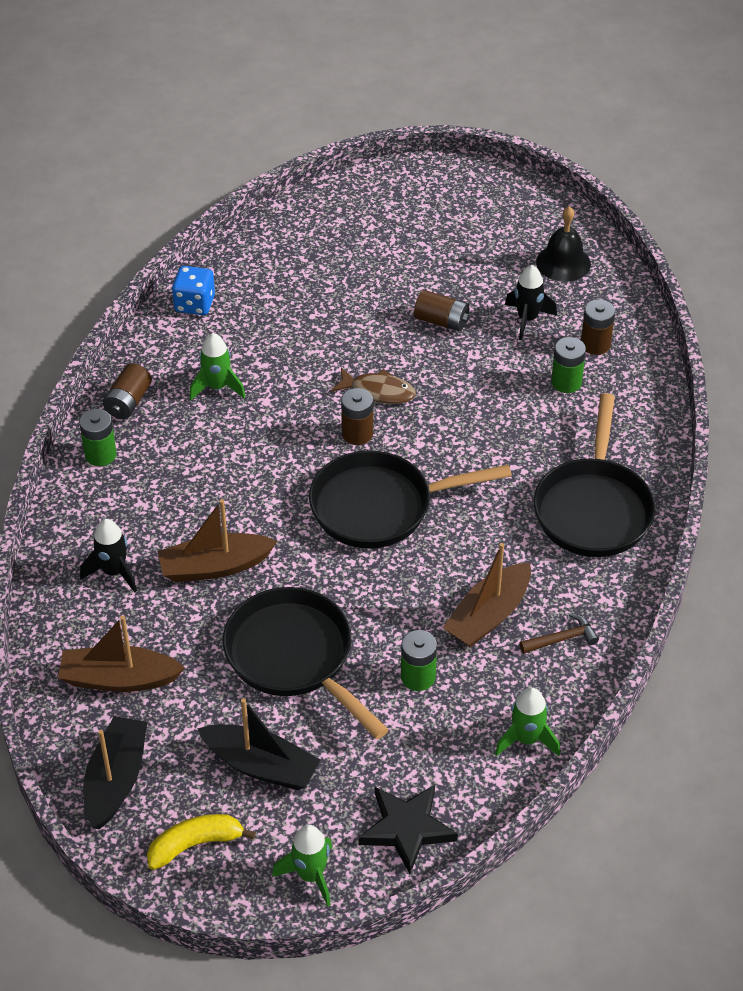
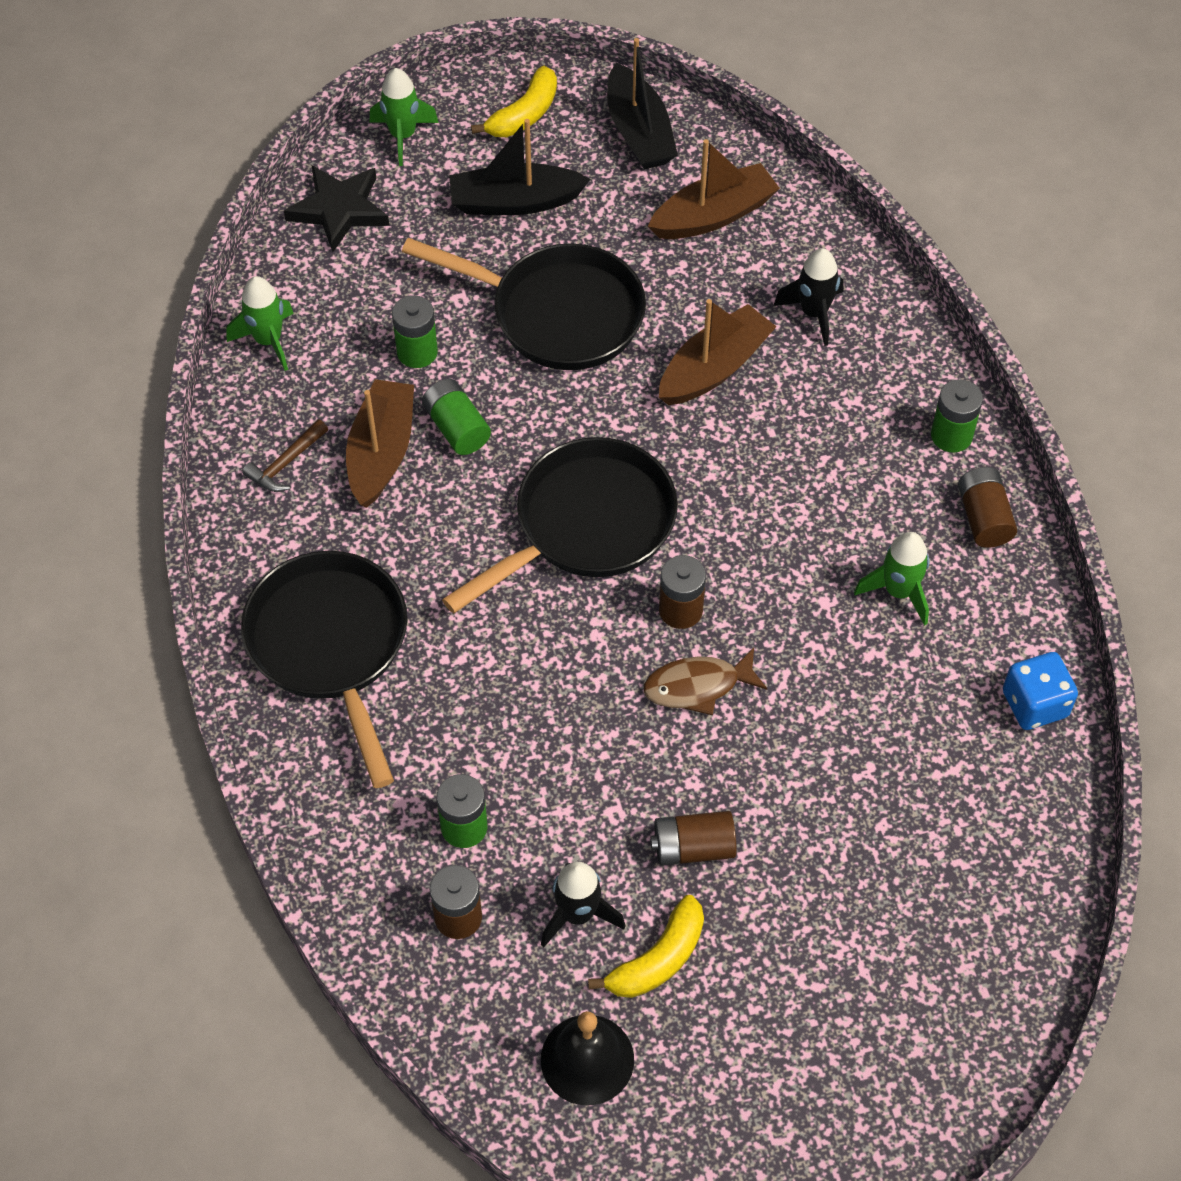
camera: 150 degrees right, 10 degrees up
none -> green battery [422,379,491,455]
none -> yellow banana [588,895,704,998]

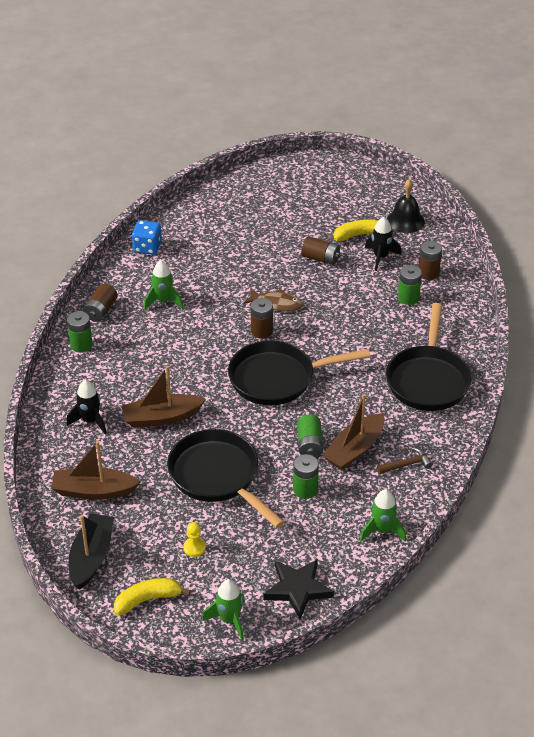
camera: 150 degrees left, 15 degrees down
black boat [449,119,590,215] -> yellow pawn [183,522,206,557]

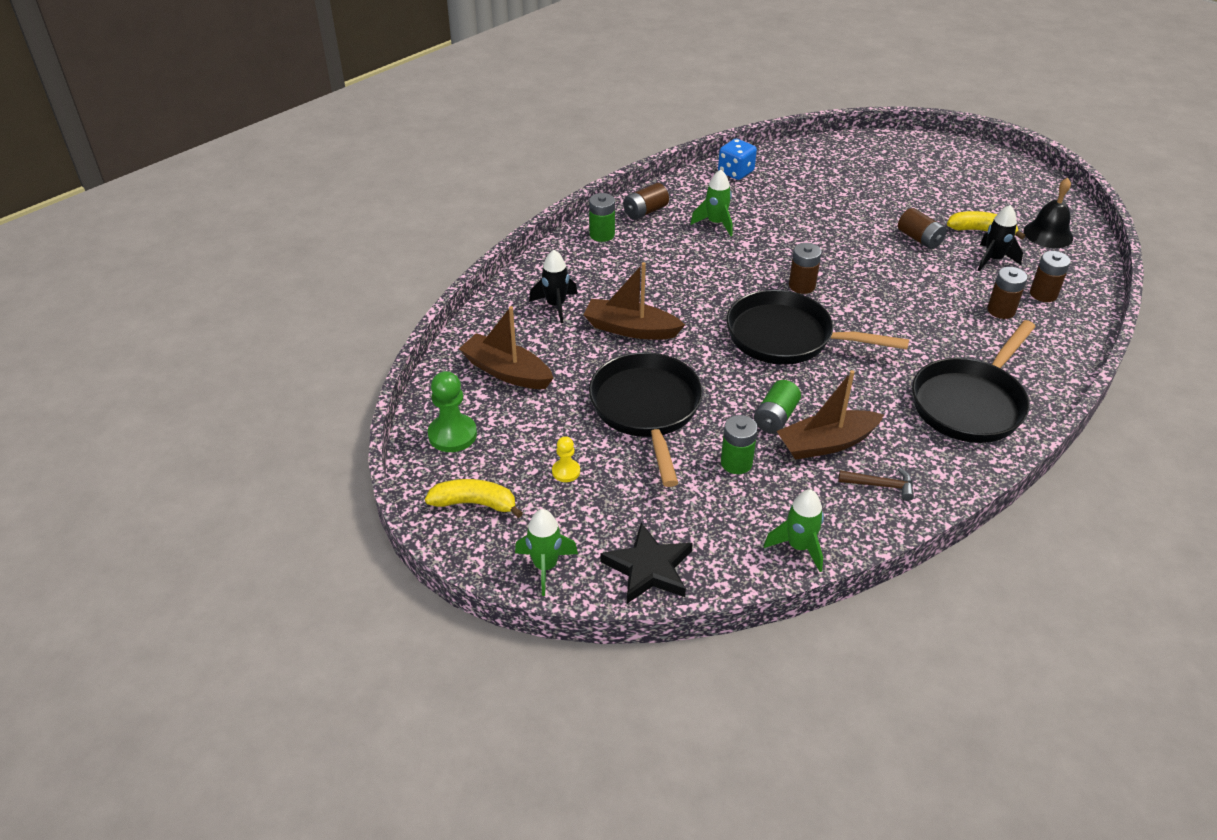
camera: 30 degrees right, 0 degrees up
black boat [69,513,114,590] -> green pawn [428,371,477,452]
brown fish [243,288,303,312] -> none
green battery [398,265,422,305] -> brown battery [987,267,1027,319]

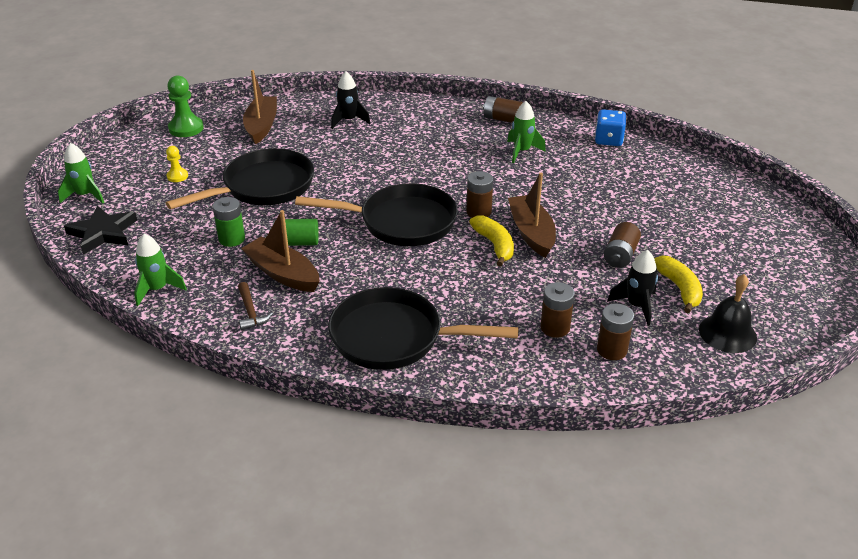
camera: 60 degrees right, 5 degrees down
yellow banana [425,479,523,518] -> yellow banana moved to [469,216,514,267]
brown boat [584,262,685,340] -> brown boat moved to [508,173,556,258]
green battery [589,193,615,242] -> none
black pan [727,290,909,365] -> black pan turned 105 degrees clockwise [295,183,458,246]

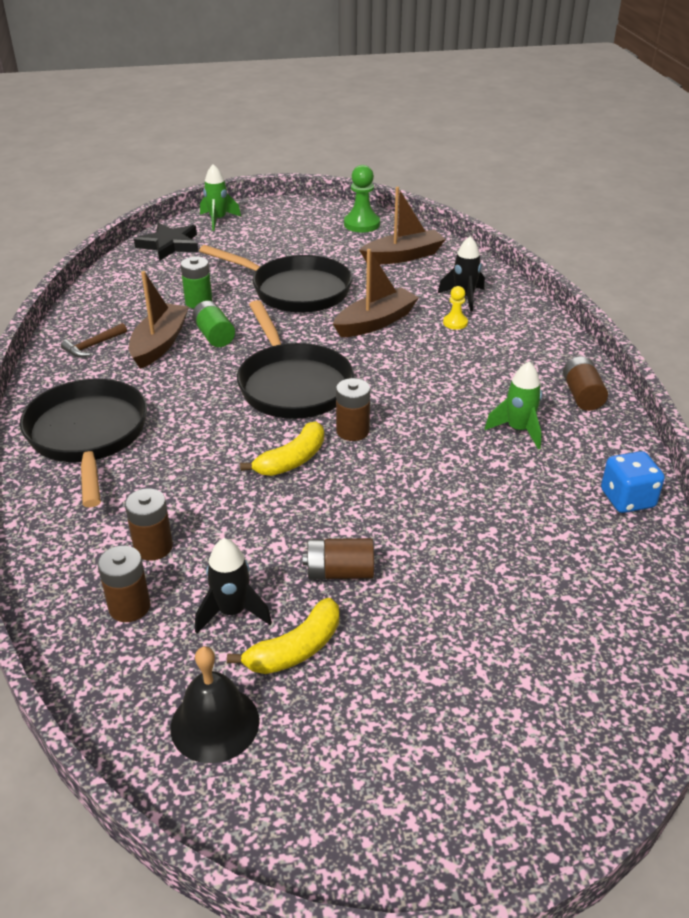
camera: 65 degrees right, 0 degrees up
green rocket [134,234,187,306] -> none
yellow pawn [166,146,188,182] -> yellow pawn moved to [443,286,468,330]
brown boat [508,173,556,258] -> brown boat moved to [333,249,419,337]

